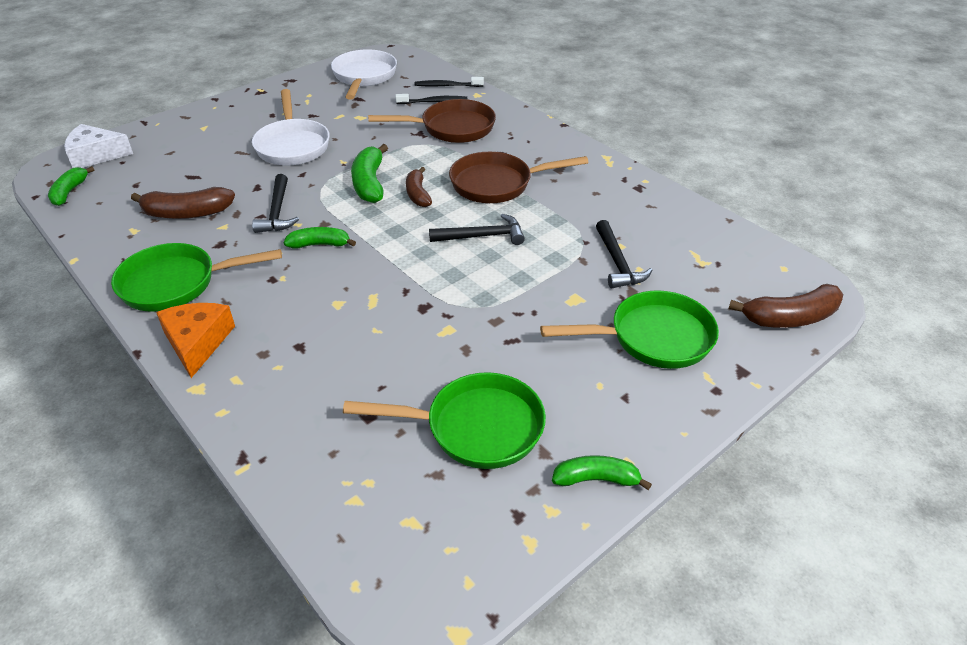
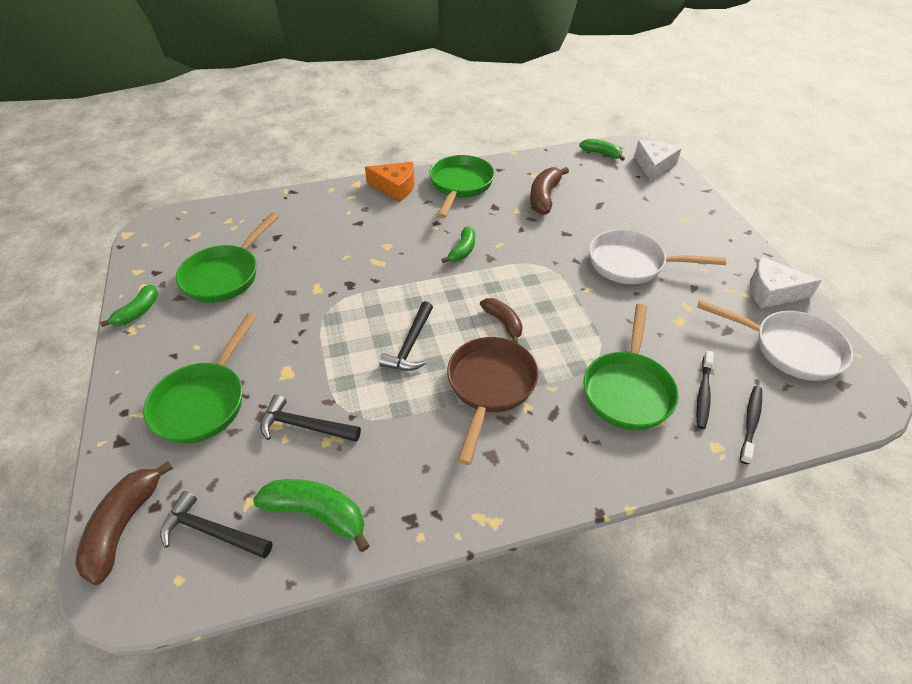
camera: 115 degrees right, 5 degrees up
black hammer [252,174,299,233] -> black hammer moved to [160,491,273,558]
green banana [351,144,388,203] -> green banana moved to [253,479,370,552]
brown pan [368,99,496,143] -> green pan [583,304,679,430]
brown banana [406,167,432,207] -> brown banana turned 45 degrees clockwise [480,298,523,343]
none -> white cheese [750,257,821,309]

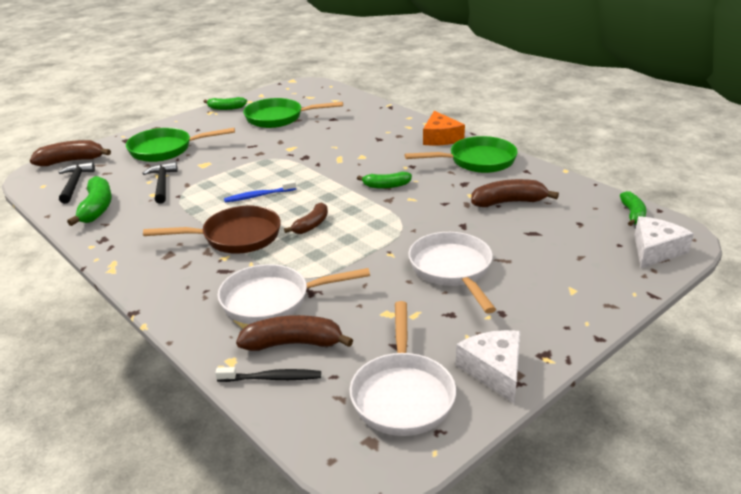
camera: 65 degrees right, 15 degrees down
black hammer [379,301,433,371] -> blue toothbrush [224,180,296,203]
green pan [583,304,679,430] -> white pan [218,264,370,324]
white cheese [634,140,682,182] -> white cheese turned 45 degrees counterclockwise [634,216,694,268]
black toothbrush [696,350,714,429] -> brown banana [236,315,353,351]

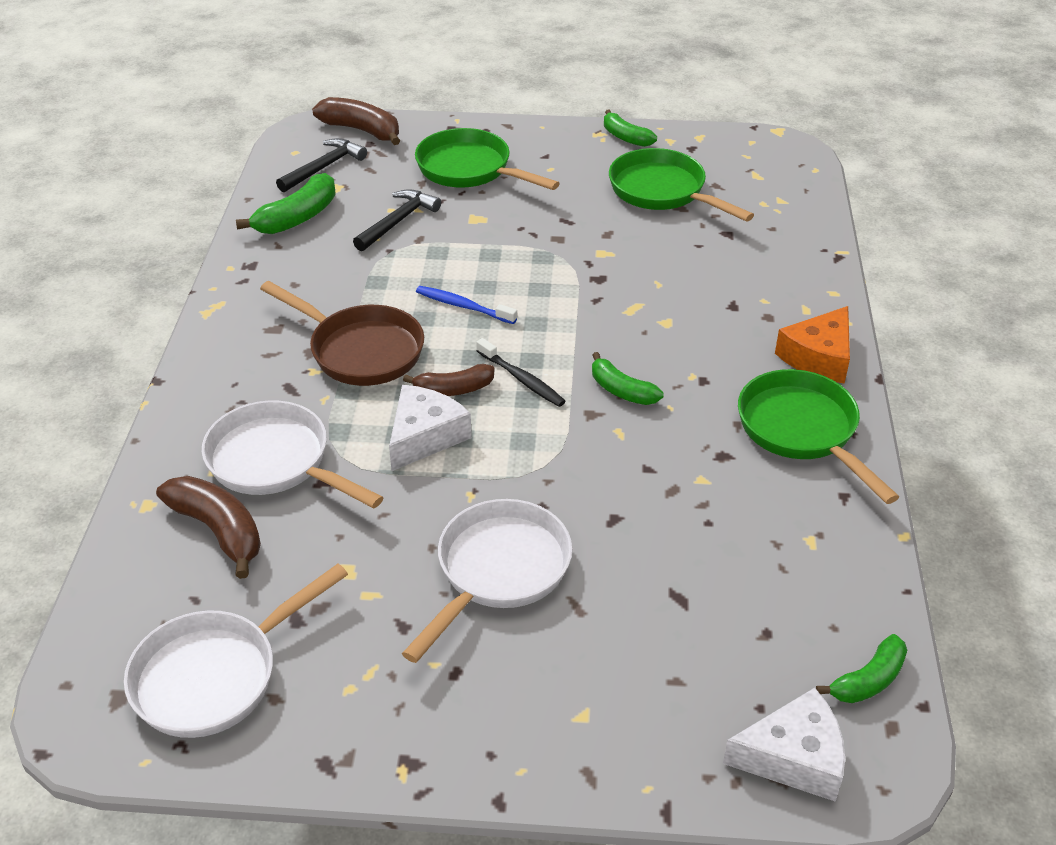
camera: 45 degrees right, 10 degrees up
black toothbrush [215,367,321,382] -> black toothbrush moved to [476,338,566,407]
green pan [404,136,518,173] -> green pan turned 150 degrees counterclockwise [738,369,899,504]
white cheese [456,330,520,403] -> white cheese moved to [389,385,472,471]
brown banana [471,179,559,207] -> none

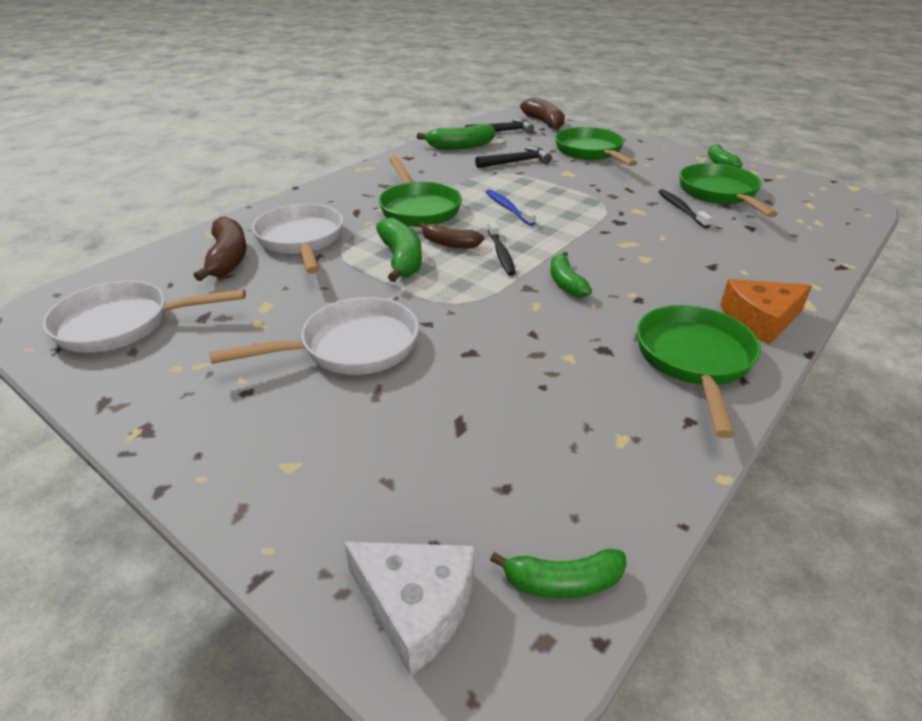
camera: 35 degrees right, 5 degrees down
brown pan [260,281,424,386] -> green pan [379,156,462,227]
white cheese [389,385,472,471] -> green banana [376,217,422,282]
none -> black toothbrush [658,189,712,228]

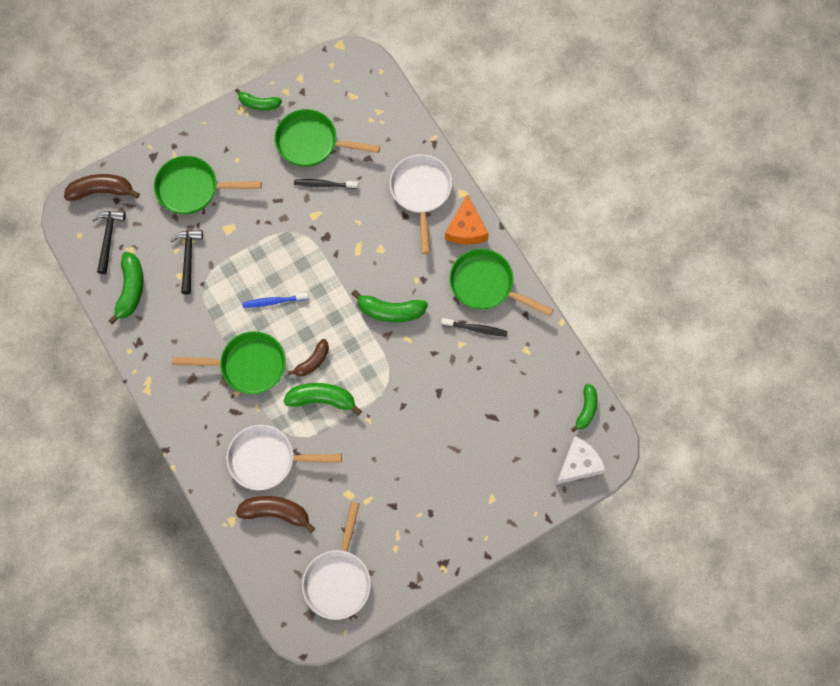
camera: 70 degrees left, 35 degrees up
white pan [209,297,419,375] -> white pan moved to [390,154,452,254]
black toothbrush [488,221,516,276] -> black toothbrush moved to [441,318,508,337]
green banana [550,252,592,298] -> green banana [352,290,428,322], size x1.51

